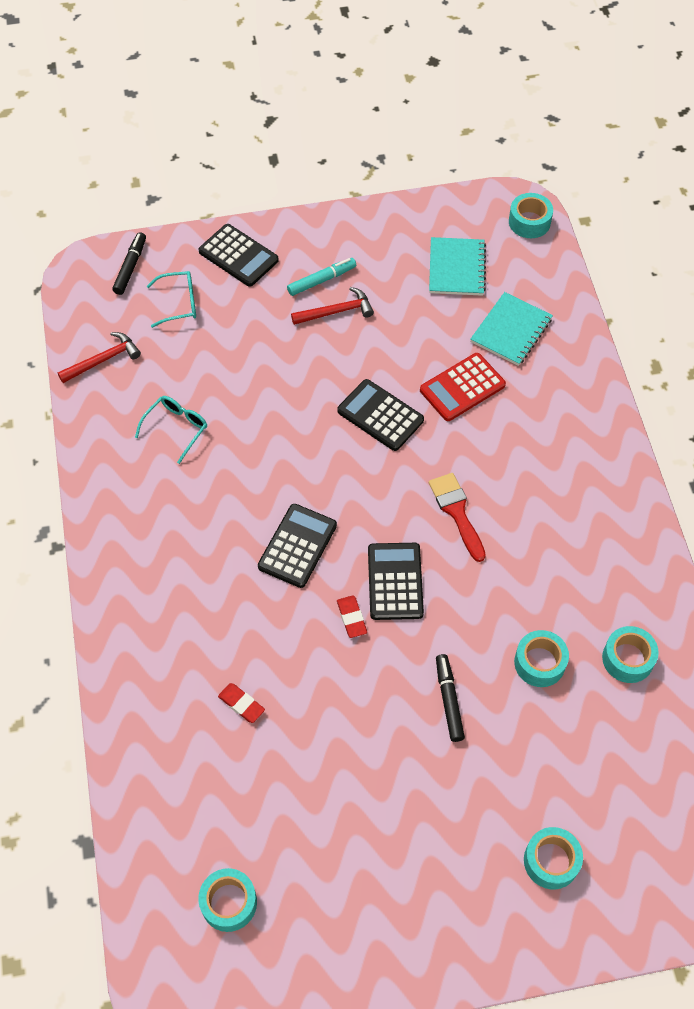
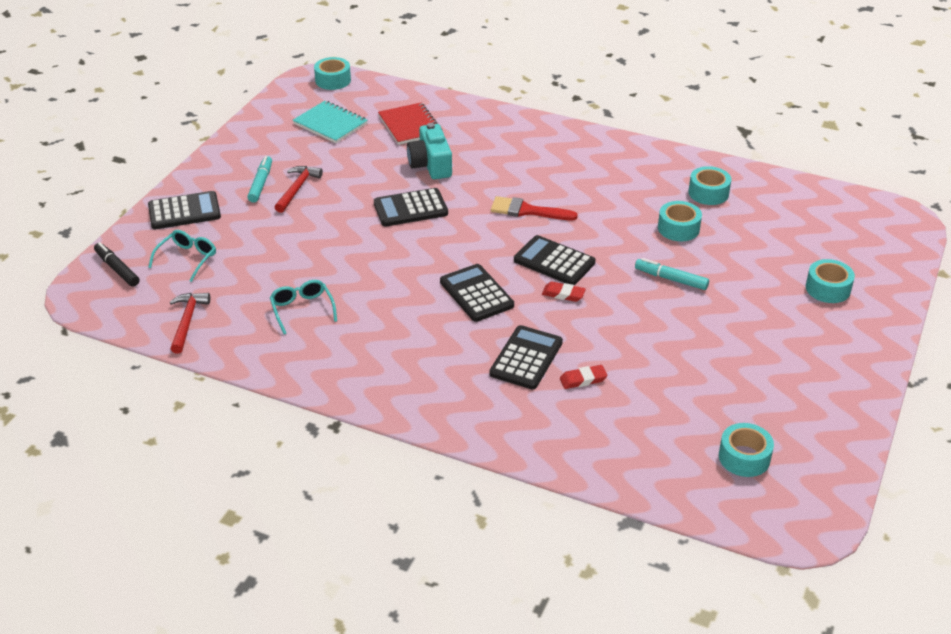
camera: 55 degrees left, 20 degrees down
red calculator [420,353,506,421] -> turquoise camera [407,123,452,179]
black marker [436,654,465,742] -> turquoise marker [635,258,709,290]
turquoise notebook [470,292,553,366] -> red notebook [378,103,442,145]
none -> black calculator [489,325,563,389]

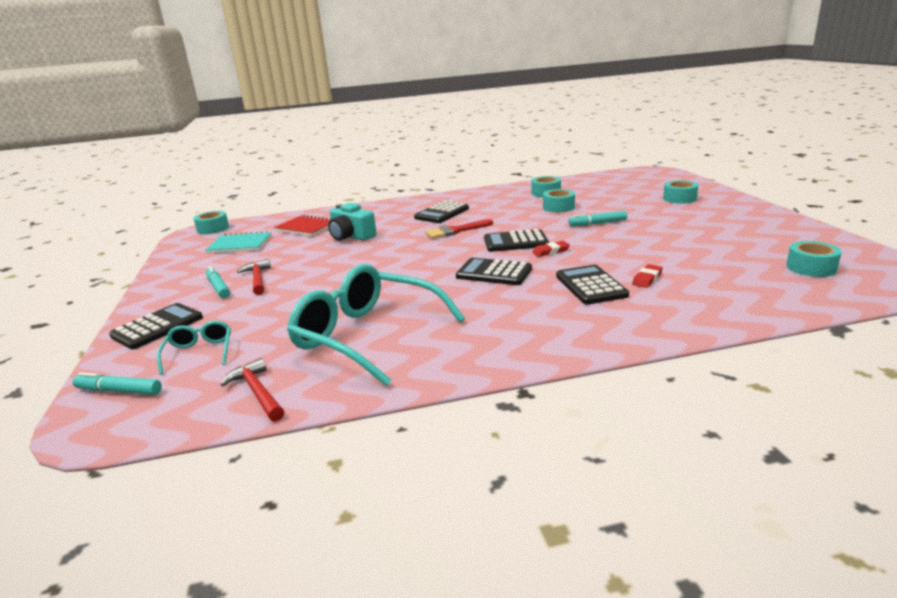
camera: 35 degrees left, 15 degrees down
black marker [94,242,139,287] -> turquoise marker [72,372,162,395]
turquoise glasses [270,280,337,335] -> turquoise glasses [287,264,465,386], size x2.22
black calculator [374,188,448,226] -> black calculator moved to [414,201,469,223]

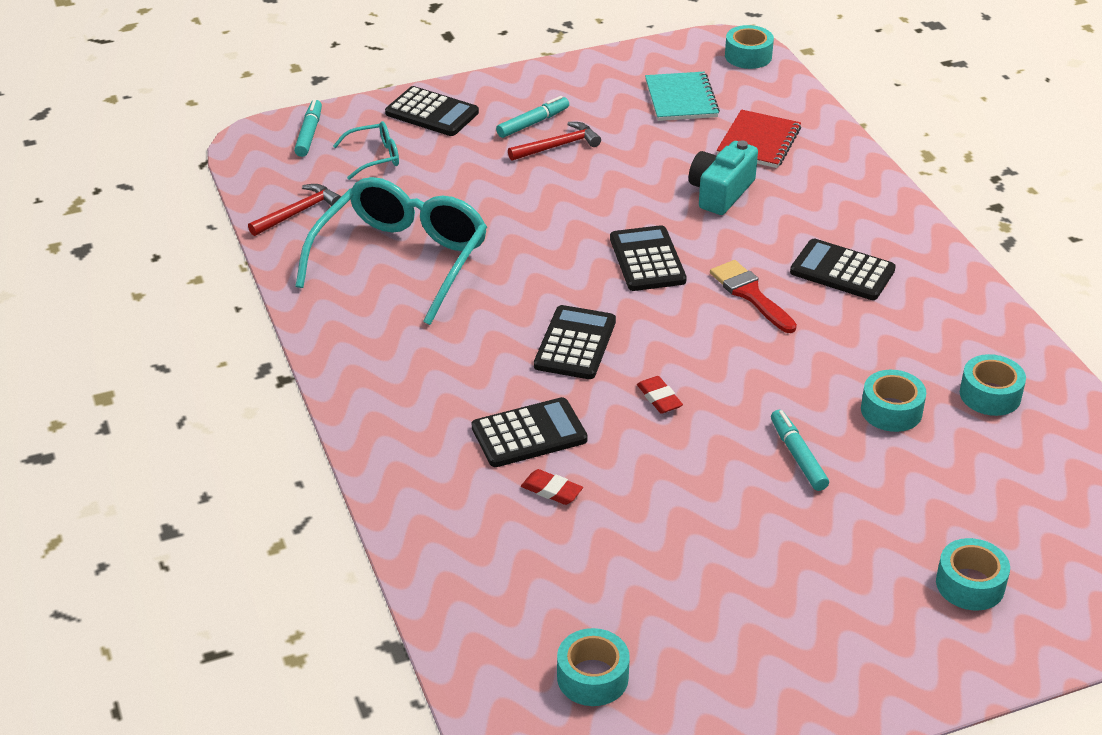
camera: 80 degrees right, 15 degrees up
black calculator [484,229,549,252] -> black calculator moved to [610,225,687,291]

